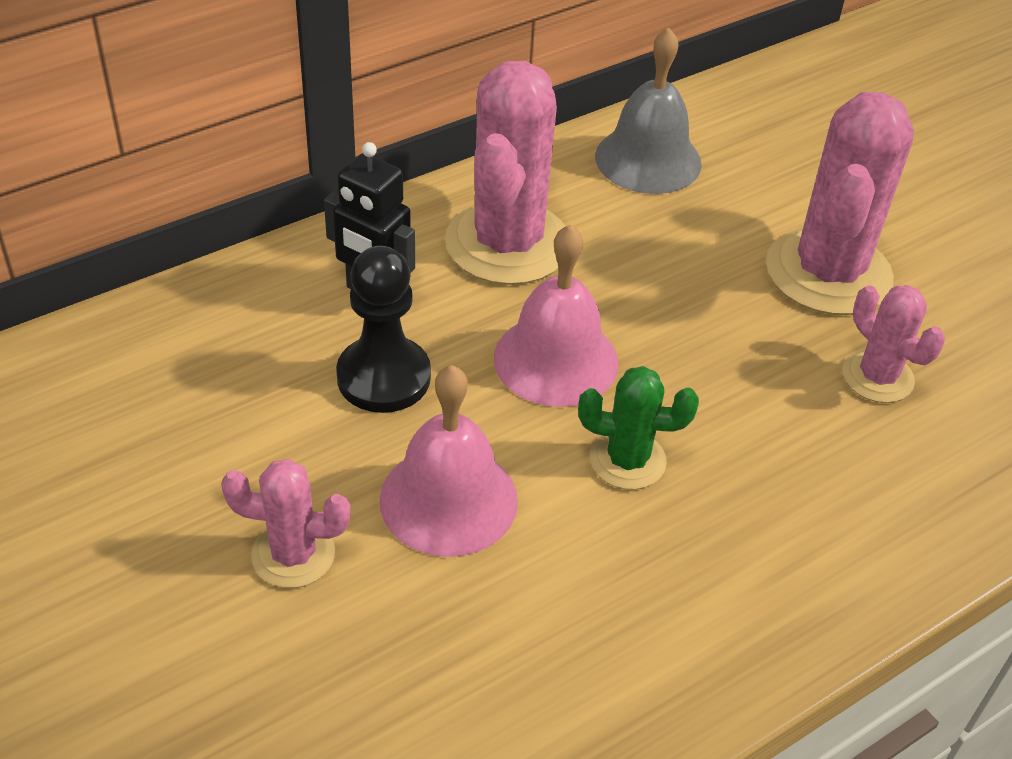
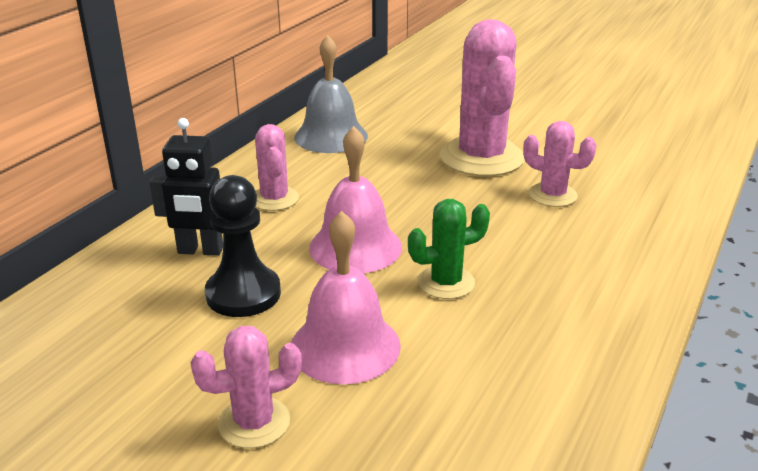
camera: 25 degrees left, 15 degrees down
pink cactus [445,61,566,285] -> pink cactus [255,124,299,211], size x0.53

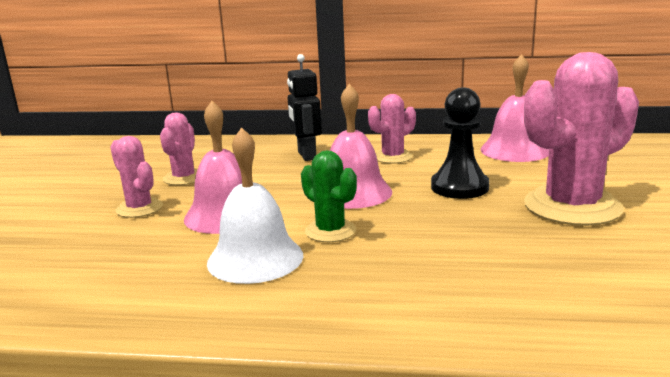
camera: 70 degrees right, 10 degrees down
black pawn [205,175,281,317] -> black pawn moved to [431,87,489,199]
grey bell [294,35,368,153] -> pink bell [481,54,549,162]
pink cactus [523,121,597,207] -> pink cactus moved to [160,112,198,185]
none -> white bell [207,127,303,284]

